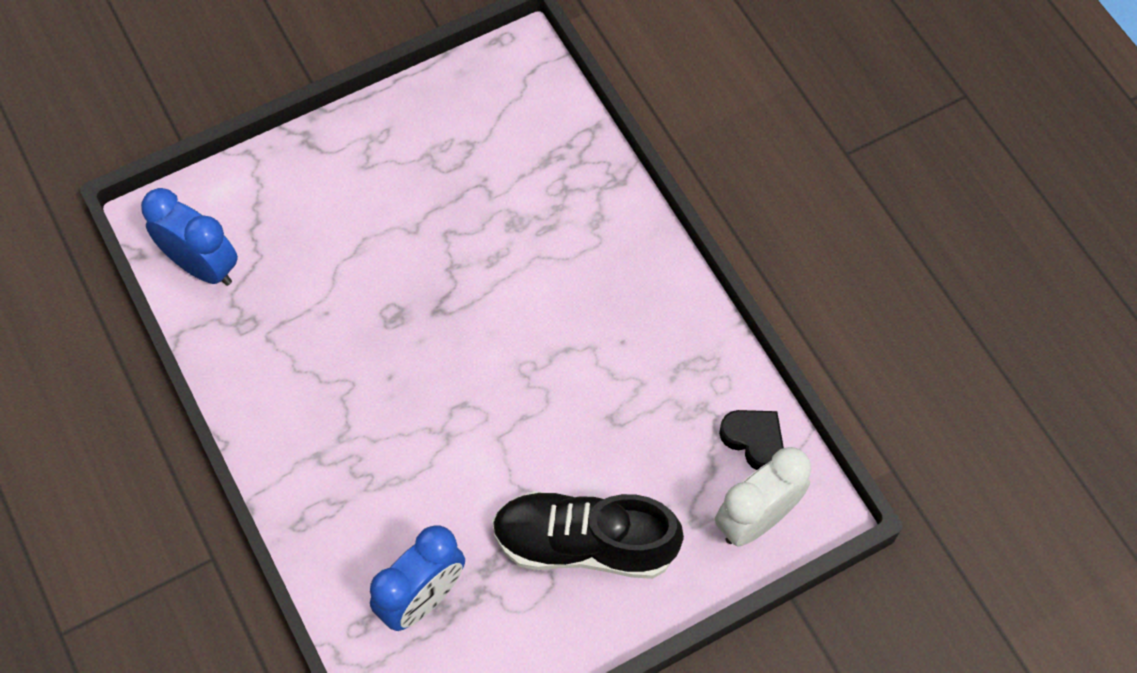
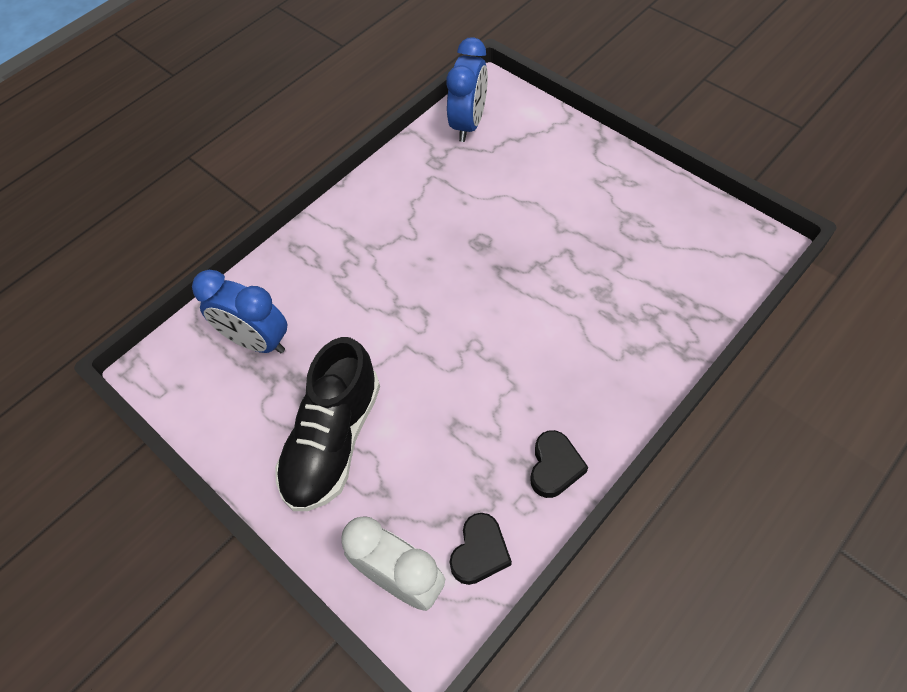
camera: 75 degrees right, 5 degrees down
black shoe [492,491,684,579] -> black shoe turned 150 degrees counterclockwise [275,337,380,511]
none -> black heart [530,430,588,498]

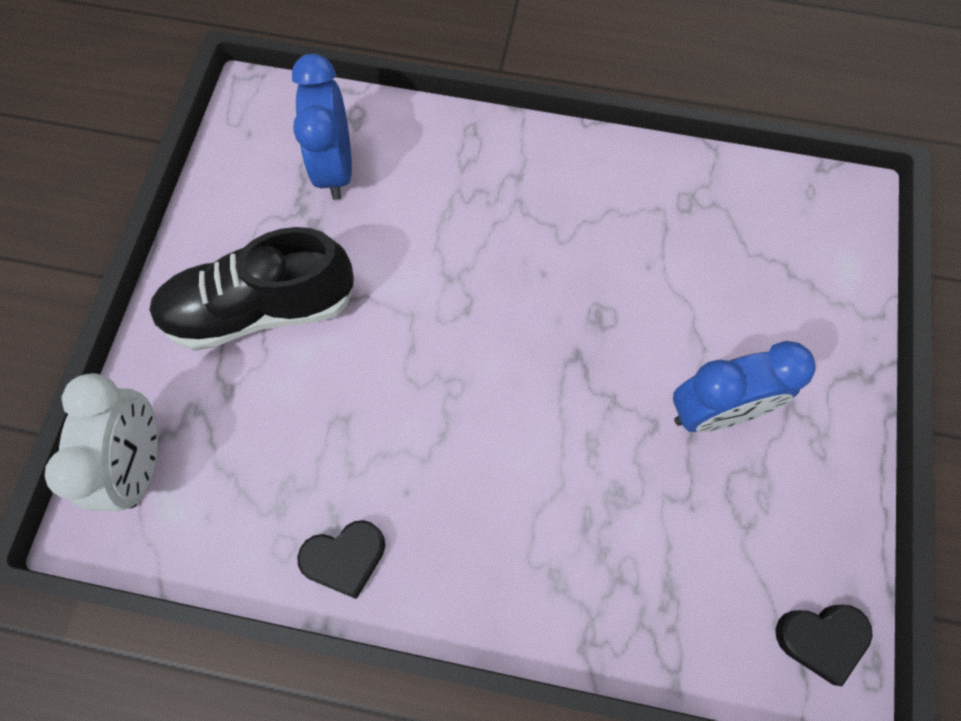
camera: 55 degrees right, 10 degrees up
blue clock [446,37,488,142] -> blue clock moved to [673,341,816,432]
black heart [450,513,512,585] -> black heart moved to [776,605,873,686]

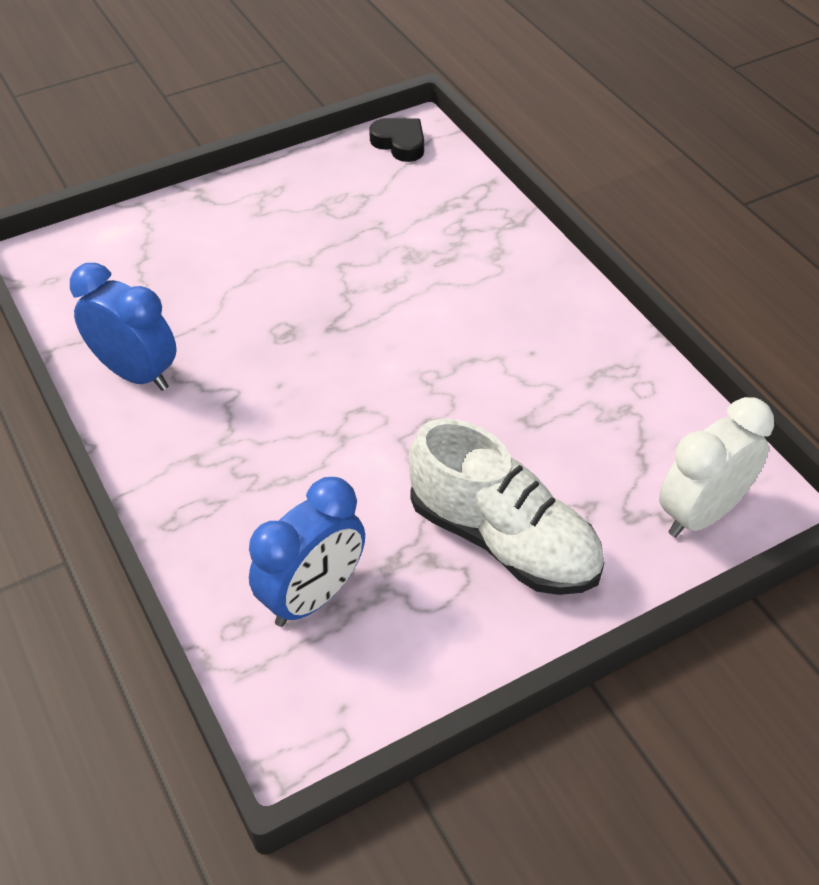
camera: 130 degrees left, 20 degrees down
black shoe [149,227,355,351] -> white shoe [409,419,604,595]
black heart [297,520,385,599] -> none
blue clock [673,341,816,432] -> blue clock moved to [70,263,177,391]

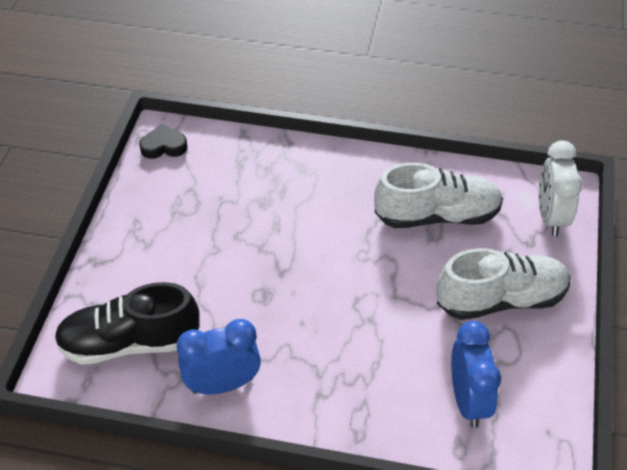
camera: 50 degrees left, 0 degrees up
none -> black shoe [54,282,200,365]
none -> white shoe [374,163,503,228]

